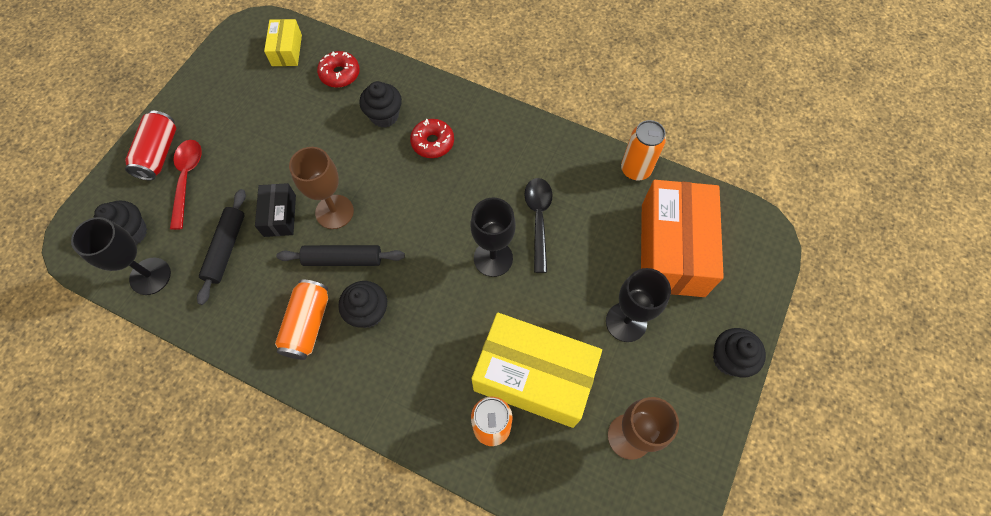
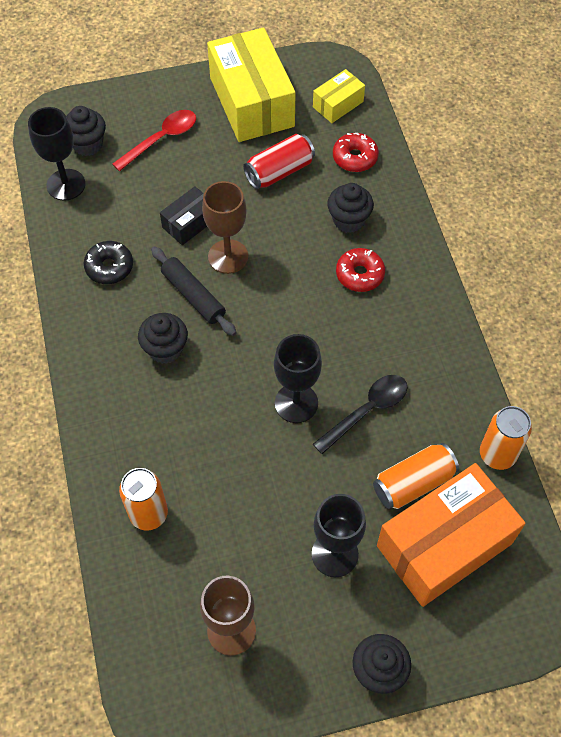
camera: 50 degrees right, 5 degrees down
red can [125,111,176,180] -> red can moved to [243,134,315,189]
black rolling pin [197,189,246,305] -> none
orange can [275,280,328,360] -> orange can moved to [373,443,459,509]
yellow box [472,312,602,428] -> yellow box moved to [207,27,296,142]
none -> black donut [84,241,133,284]

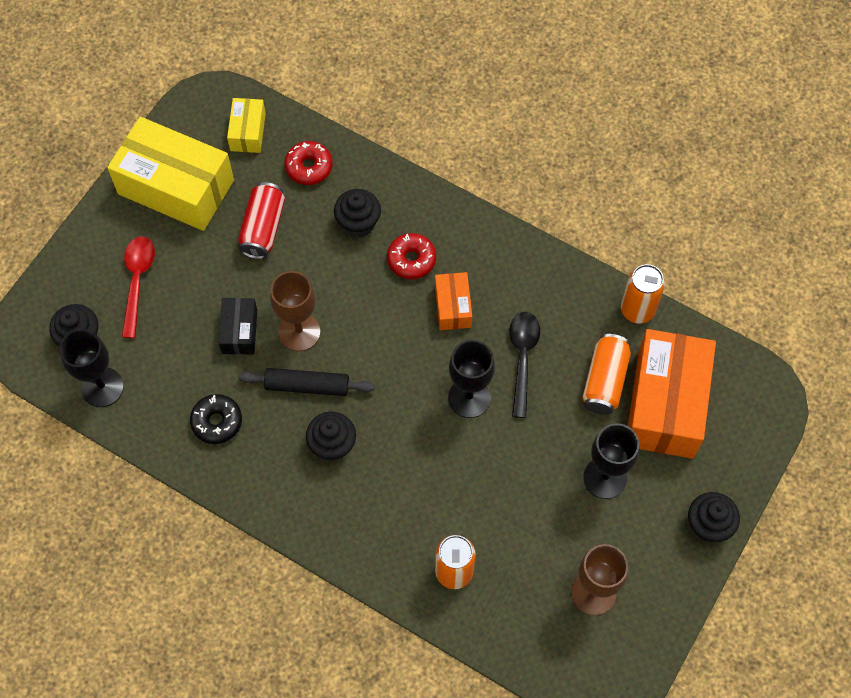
camera: 45 degrees left, 5 degrees up
none -> orange box [435,272,472,330]

